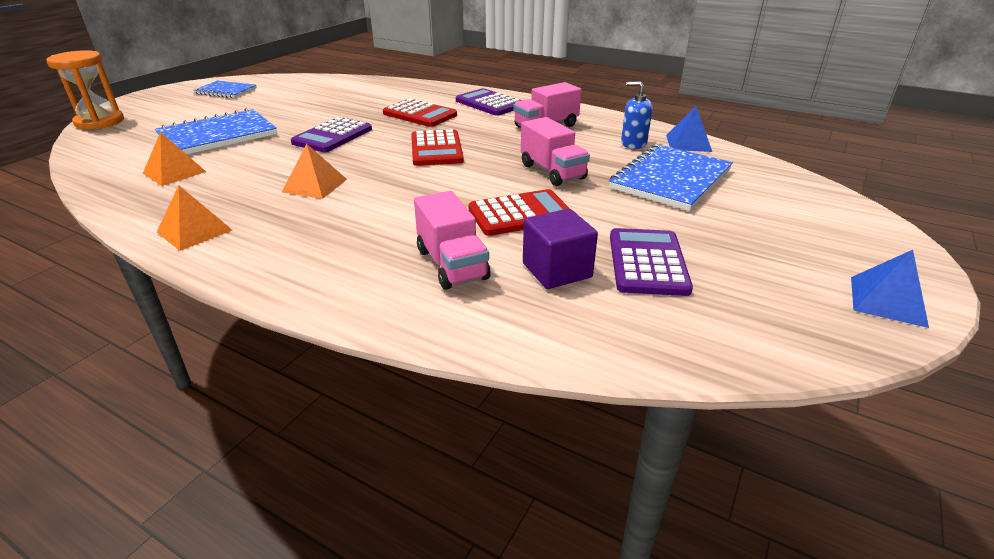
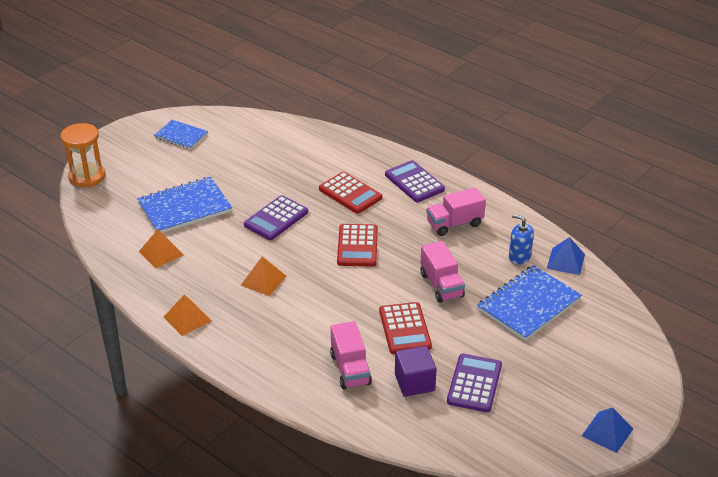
camera: 10 degrees right, 5 degrees up
red calculator [468,189,570,236] -> red calculator turned 90 degrees clockwise [379,302,432,354]

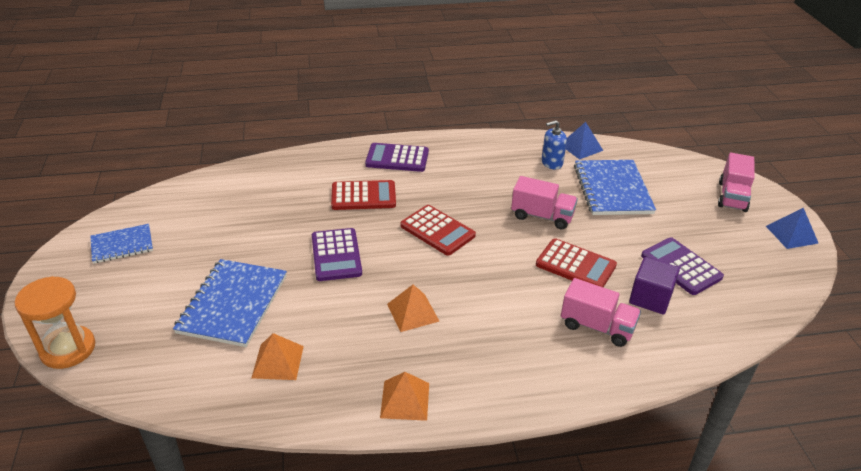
camera: 50 degrees left, 0 degrees up
pink truck [426,187,486,236] -> pink truck moved to [718,153,755,212]

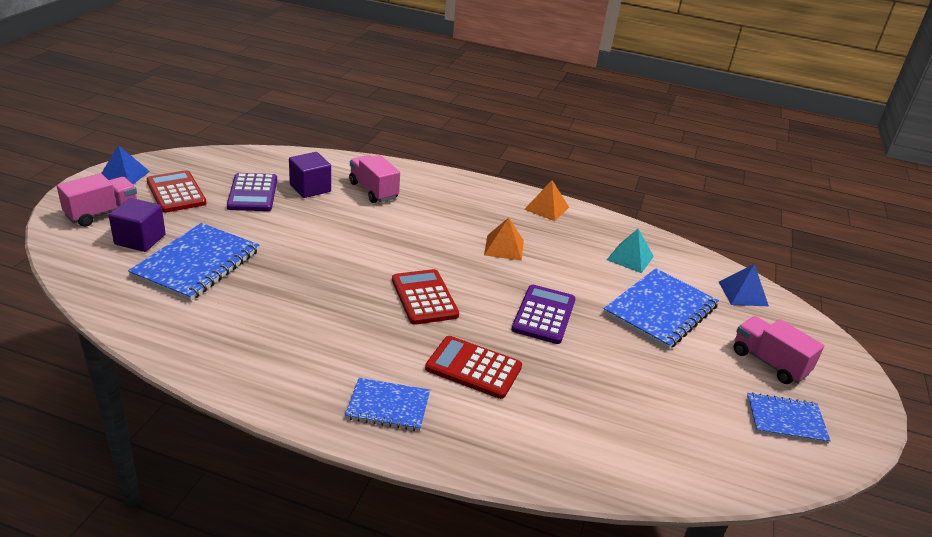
camera: 155 degrees left, 5 degrees down
orange hourglass [15,276,95,369] -> none
orange pyramid [252,333,304,380] -> turquoise pyramid [607,229,654,273]
purple calculator [365,143,429,172] -> blue notebook [345,378,430,431]
pink truck [511,176,578,229] -> pink truck moved to [733,316,824,384]
red calculator [536,238,617,287] -> red calculator moved to [147,170,207,213]
blue soap dispenser [541,120,567,169] -> none
blue pyramid [566,122,603,160] -> blue pyramid moved to [719,264,769,306]
none -> purple cube [109,198,166,252]

